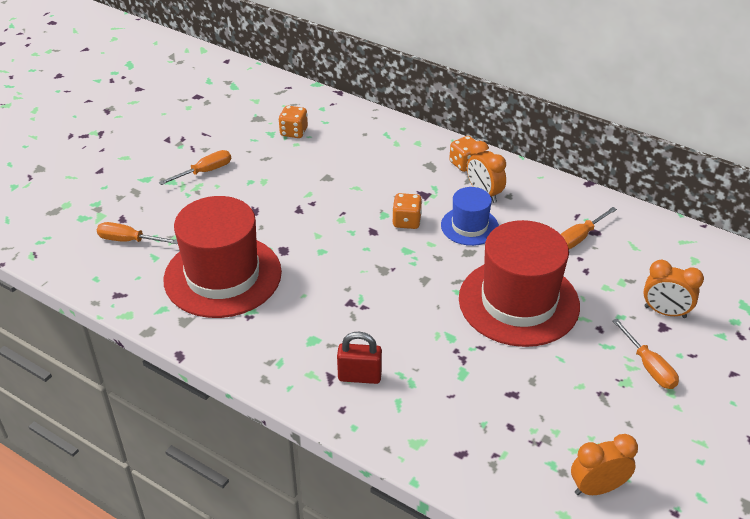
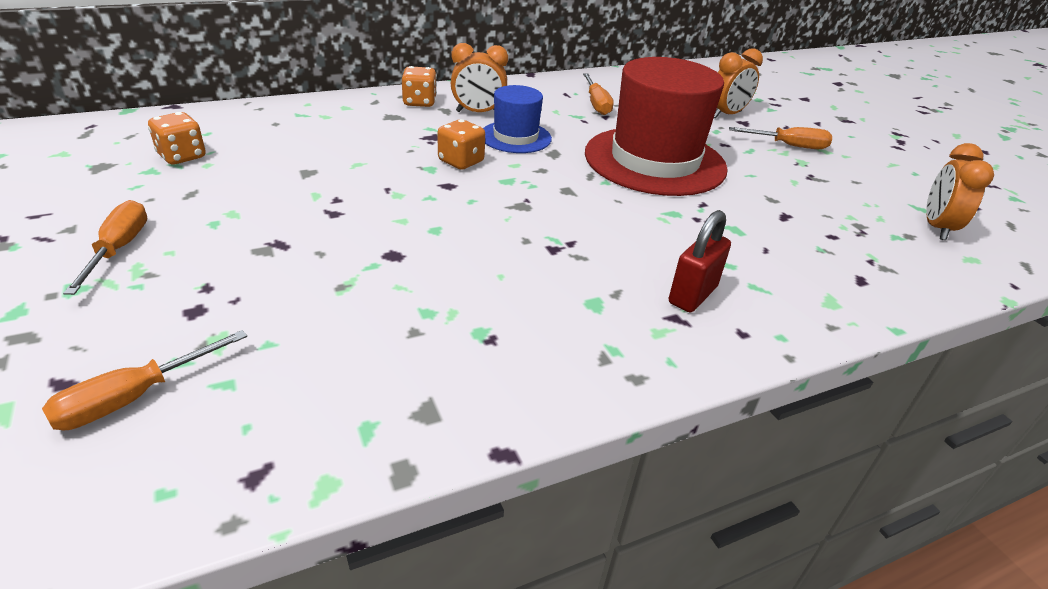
camera: 60 degrees left, 5 degrees down
red hat [164,196,282,318] -> none

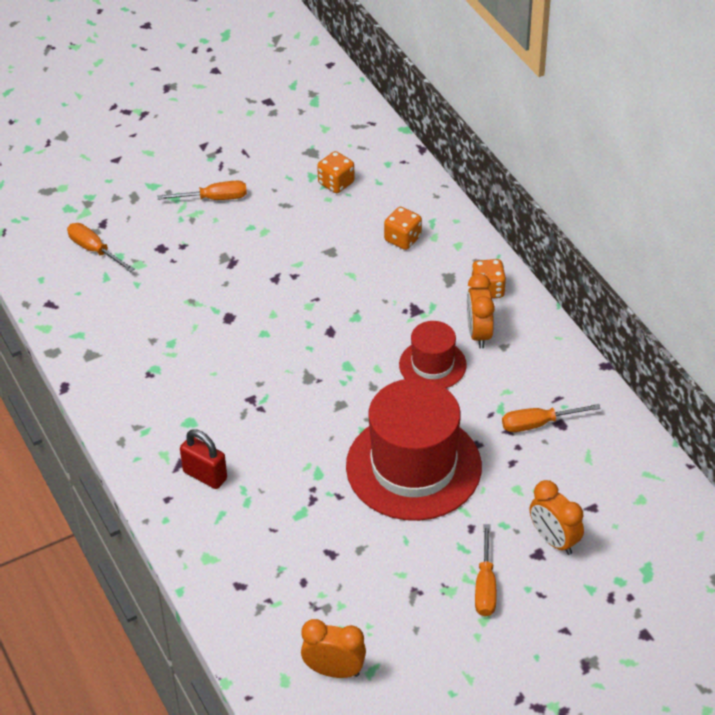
camera: 90 degrees right, 10 degrees up
orange dice [437,119,485,170] -> orange dice moved to [384,207,422,250]
blue hat [483,85,552,153] -> red hat [399,321,467,388]

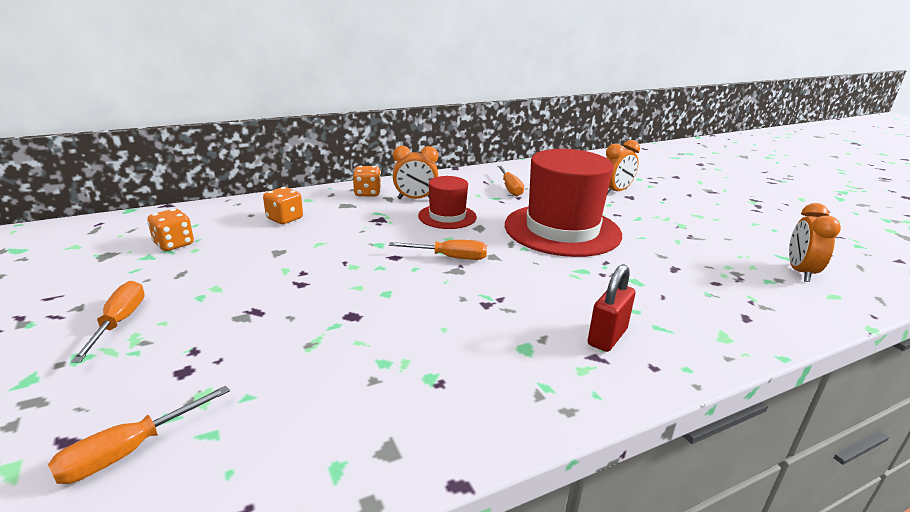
camera: 90 degrees left, 20 degrees down
orange screwdriver [475,524,496,617] -> orange screwdriver moved to [389,240,487,260]

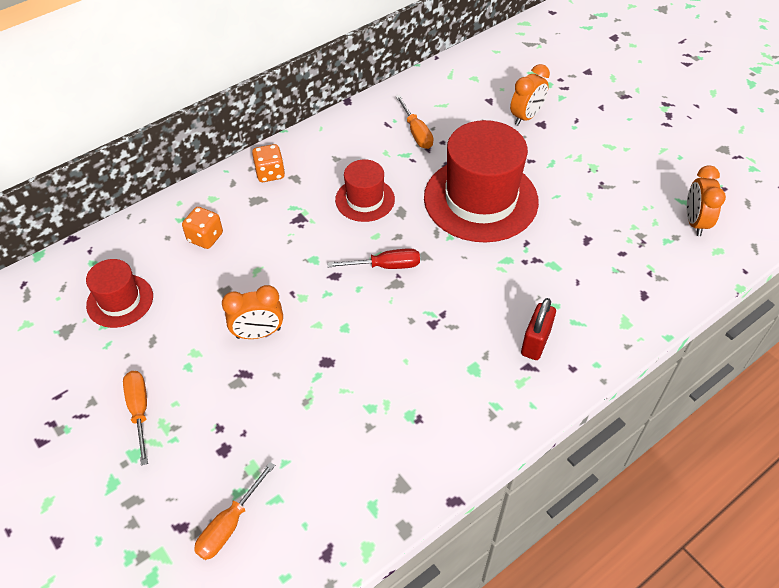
camera: 10 degrees left, 25 degrees up
orange dice [147,209,194,251] -> red hat [86,259,153,328]
orange screwdriver [389,240,487,260] -> red screwdriver [328,248,420,269]
orange clock [393,146,438,199] -> orange clock moved to [222,285,283,339]

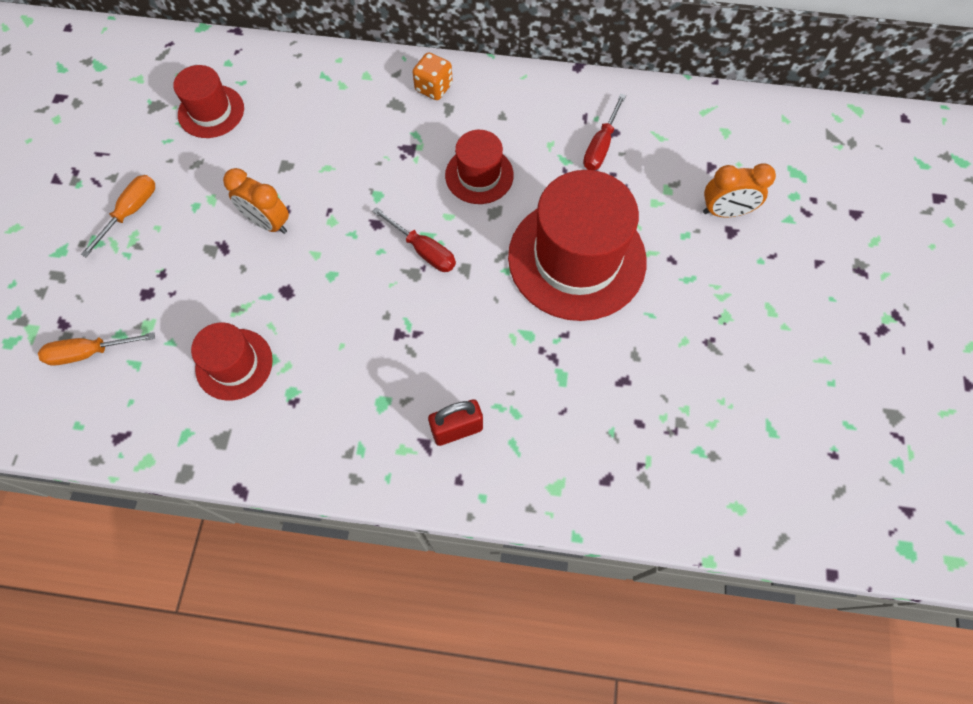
camera: 45 degrees right, 15 degrees up
orange dice [182,207,223,249] -> none
orange screwdriver [396,95,433,149] -> red screwdriver [583,94,626,170]
orange clock [686,166,726,236] -> none
none -> red hat [191,322,273,400]

